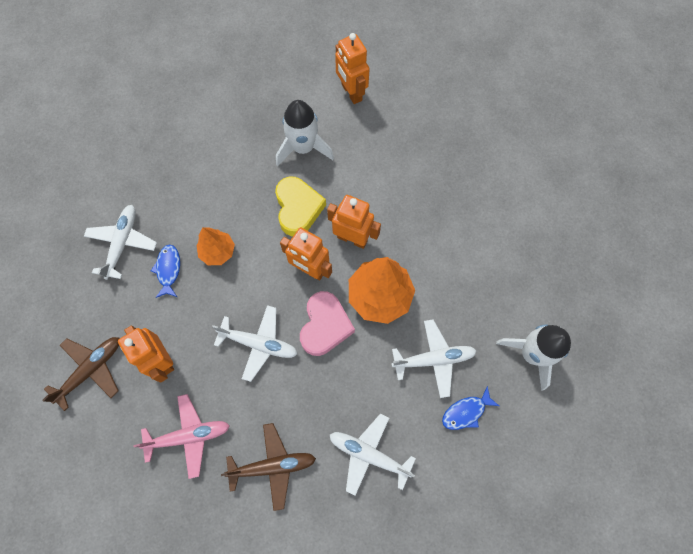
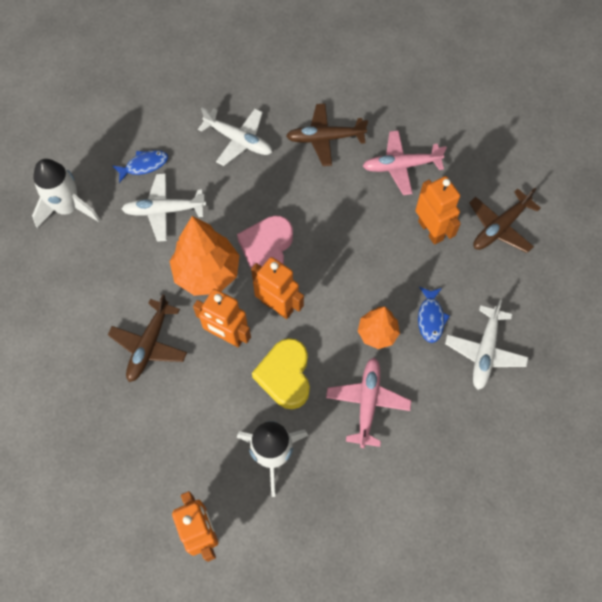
camera: 175 degrees left, 5 degrees down
white plane [212,305,298,382] -> none
none -> brown plane [108,294,187,382]
none -> pink plane [326,358,411,448]

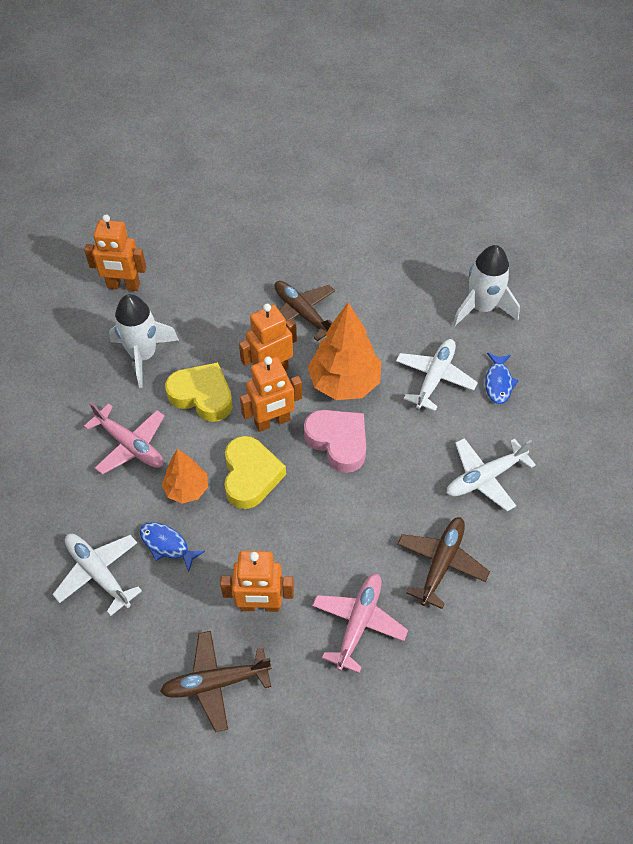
camera: 120 degrees right, 10 degrees down
brown plane [469,188,541,253] -> brown plane turned 90 degrees counterclockwise [160,631,272,732]
none -> yellow heart [224,436,286,509]

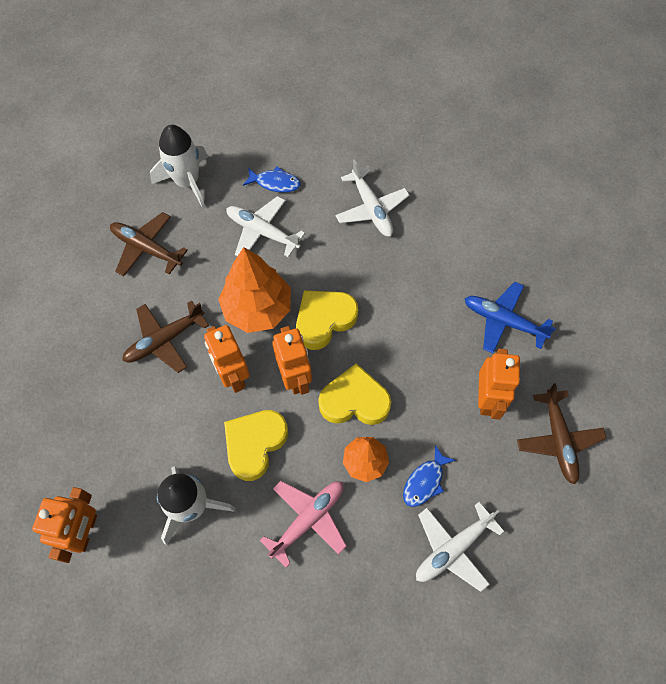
camera: 85 degrees left, 10 degrees up
pink heart [304,410,366,473] -> yellow heart [296,290,358,350]
pink plane [312,573,408,673] -> blue plane [465,282,556,353]
brown plane [397,517,490,609] -> brown plane moved to [110,212,188,276]

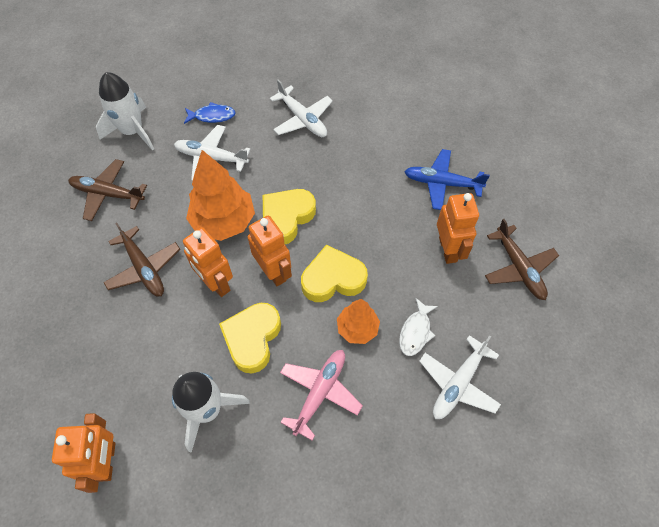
camera: 15 degrees left, 5 degrees down
brown plane [122,301,209,373] -> brown plane turned 75 degrees counterclockwise [103,223,181,297]
blue fish [403,445,456,507] -> white fish [399,298,438,356]

